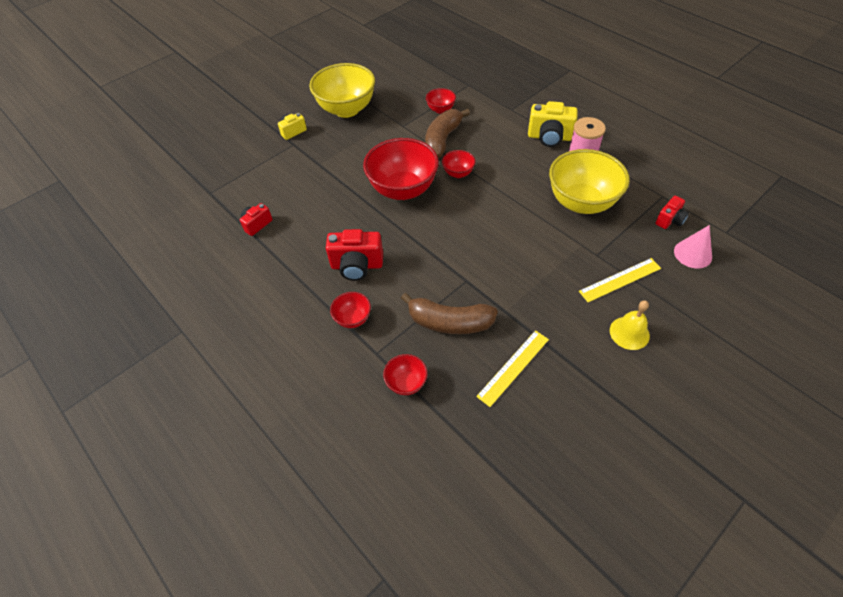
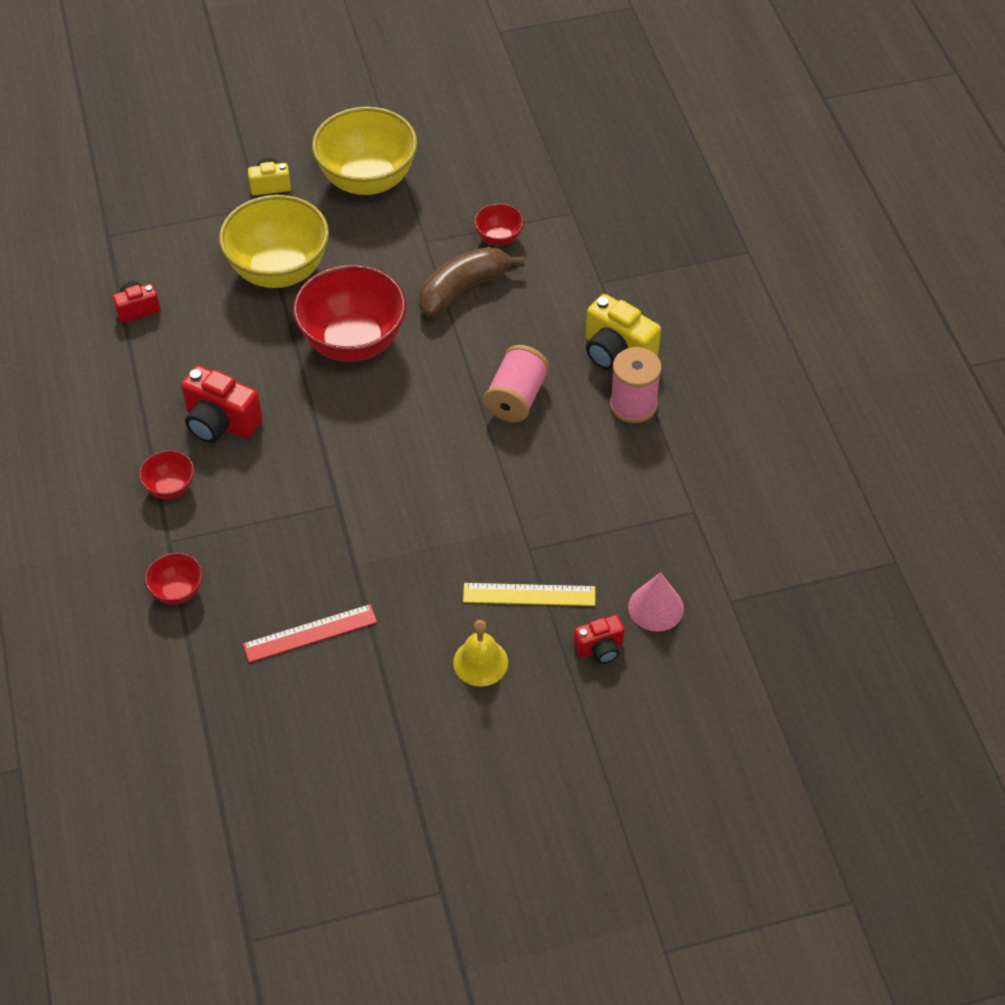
camera: 25 degrees right, 0 degrees up
brown banana [401,293,498,334] -> none
red bowl [442,150,476,178] -> none
yellow ruler [476,330,549,407] -> red ruler [243,604,377,663]
yellow bowl [549,149,630,214] -> yellow bowl moved to [219,195,329,288]
red camera [655,196,689,229] -> red camera moved to [573,615,625,664]
none -> pink spool [484,345,550,422]

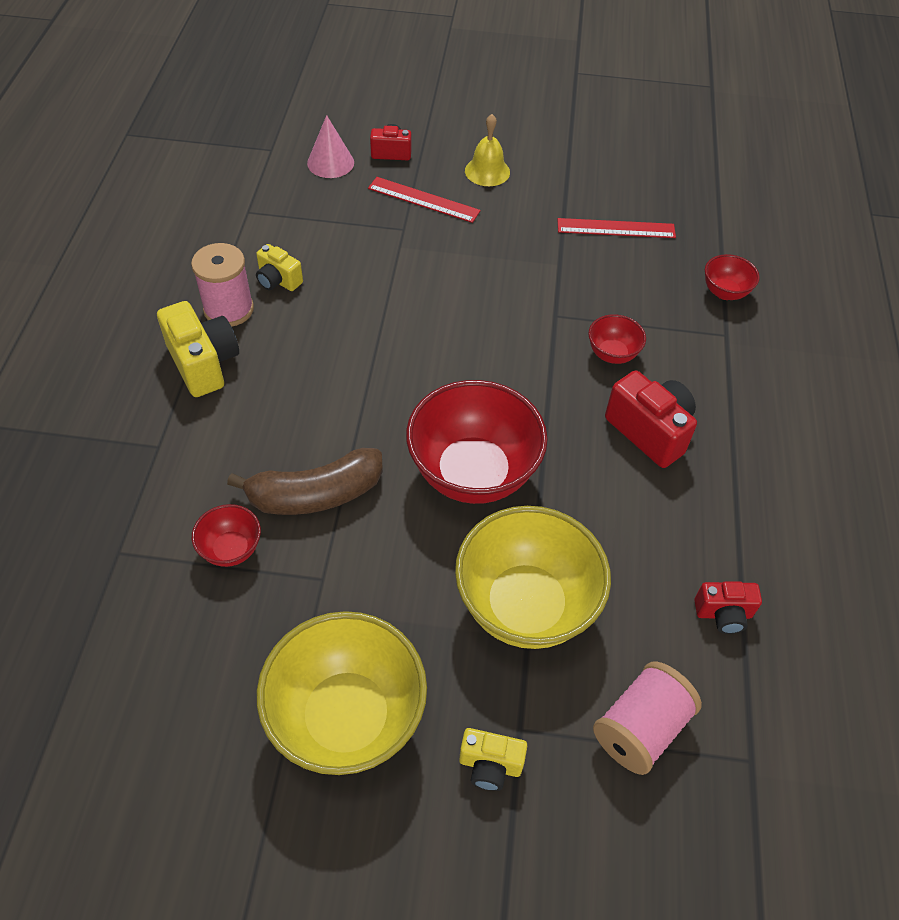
camera: 160 degrees left, 0 degrees up
red bowl [139,450,195,499] -> red bowl moved to [588,314,646,364]
yellow ruler [463,583,595,606] -> red ruler [368,177,481,223]
pink spool [484,345,550,422] -> pink spool moved to [593,662,702,775]
none -> yellow camera [256,244,303,291]

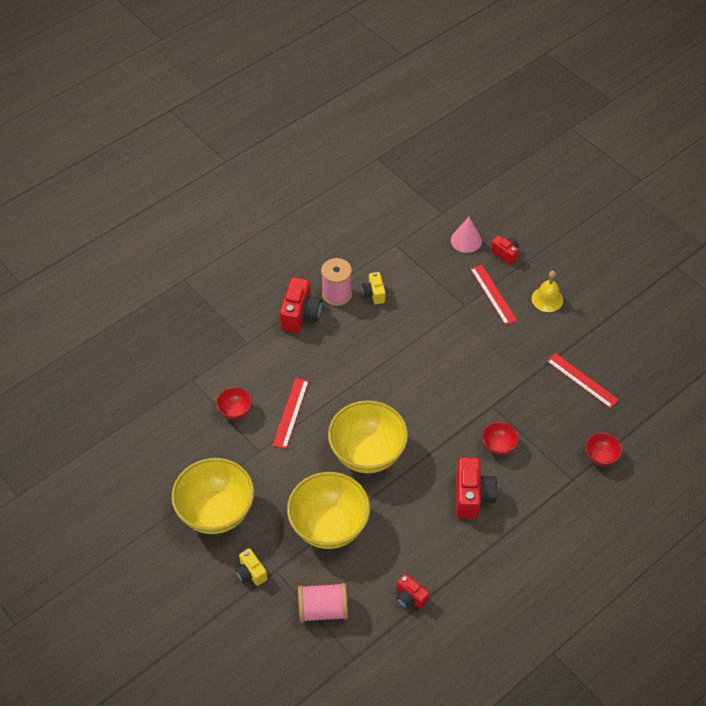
camera: 45 degrees right, 0 degrees up
yellow camera [157,301,239,397] -> red camera [280,278,322,333]
brown banana [227,448,383,515] -> red ruler [273,378,309,449]
red bowl [406,380,548,504] -> yellow bowl [328,400,408,473]

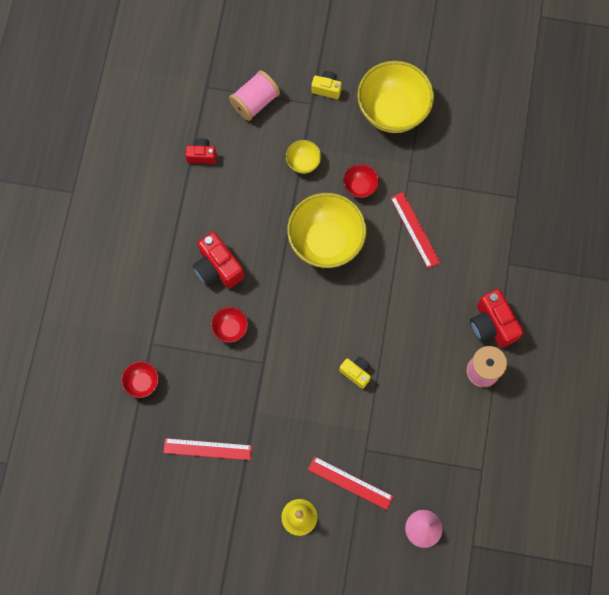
camera: 140 degrees right, 20 degrees up
red bowl [216,387,252,420] -> red bowl moved to [343,164,379,198]
yellow bowl [287,472,370,549] -> yellow bowl [286,140,321,174], size x0.47
yellow camera [362,272,385,304] -> yellow camera moved to [339,357,371,389]
red camera [491,236,519,265] -> none

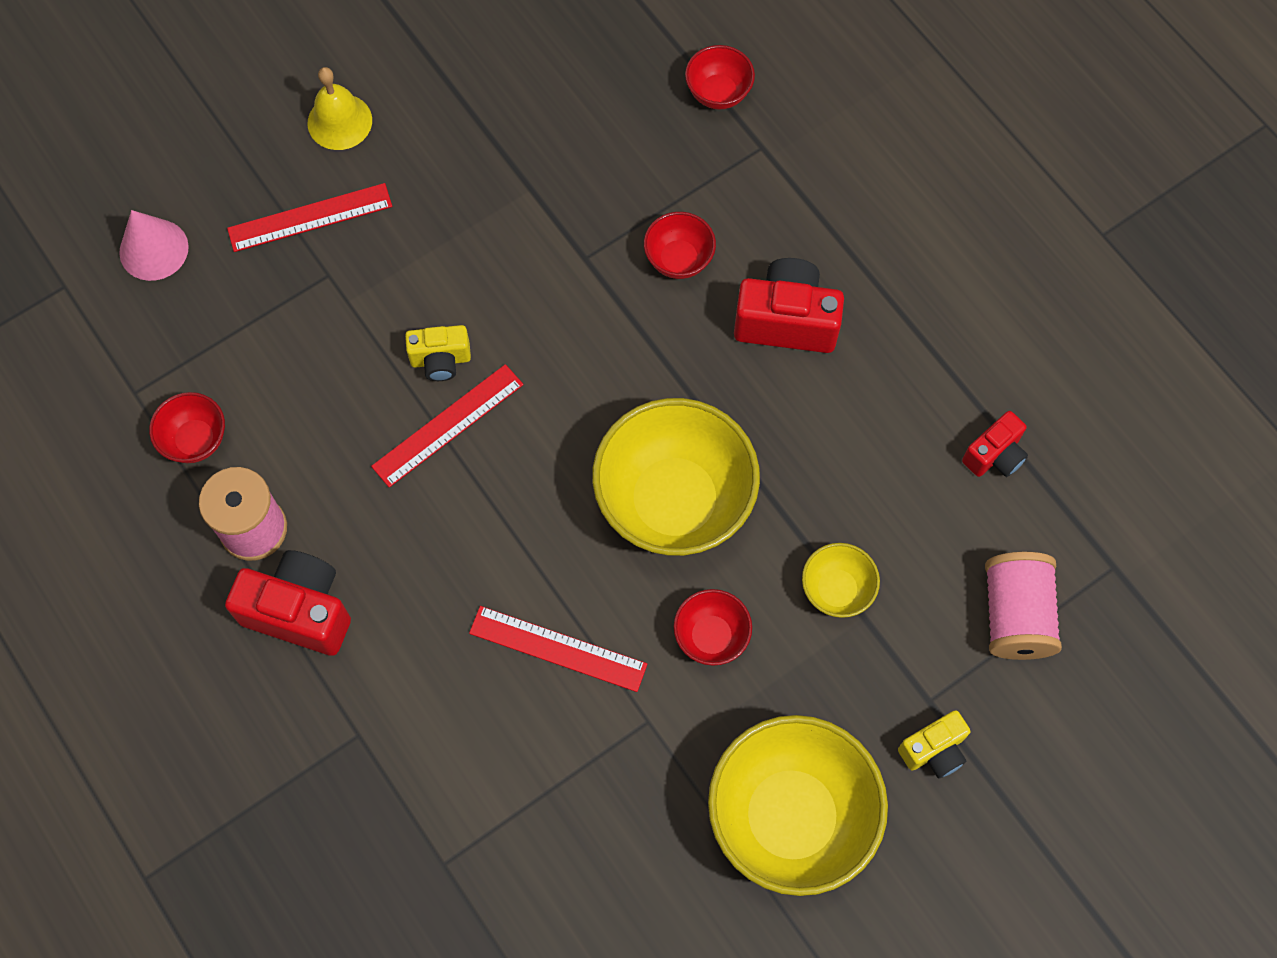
camera: 135 degrees right, 5 degrees down
red ruler [163,438,252,460] -> red ruler moved to [371,364,524,488]
none -> red bowl [149,392,225,463]

